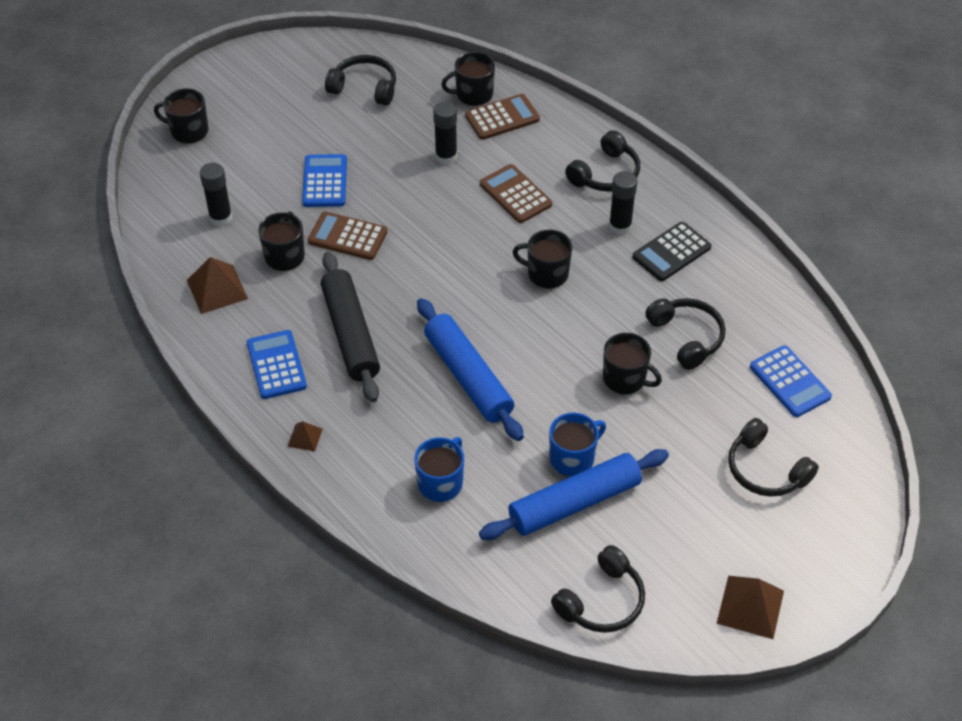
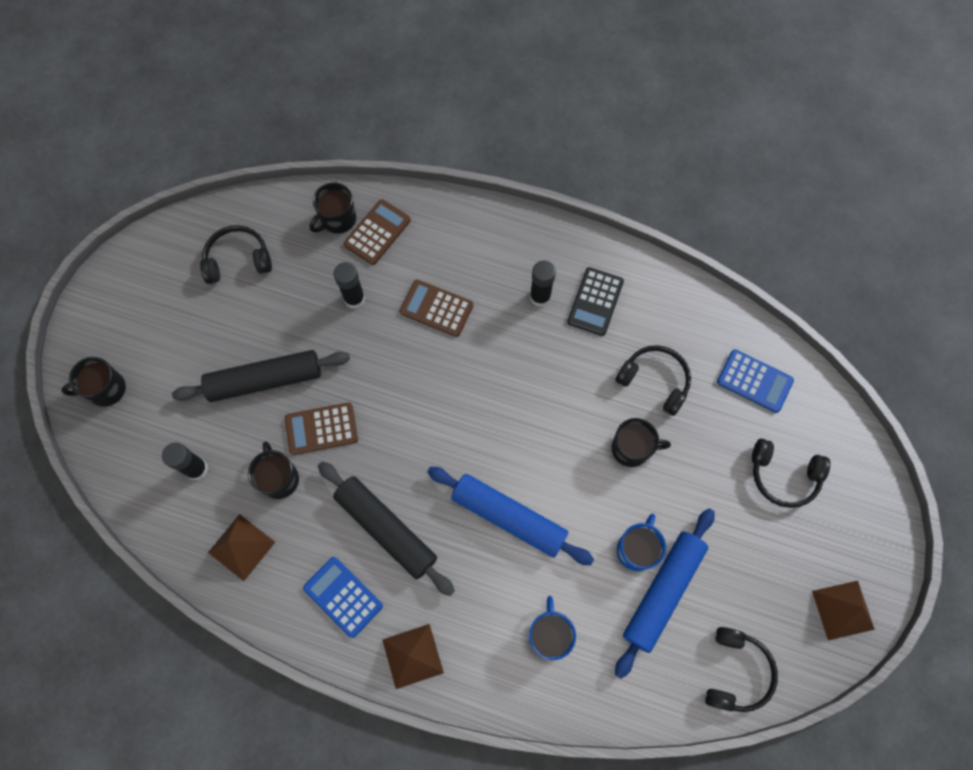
camera: 30 degrees left, 20 degrees up
brown pyramid [288,421,322,452] -> brown pyramid [382,624,444,689], size x1.86
blue calculator [302,154,347,207] -> black rolling pin [172,350,350,402]
black mug [513,230,572,289] -> none
black headphones [565,130,640,192] -> none

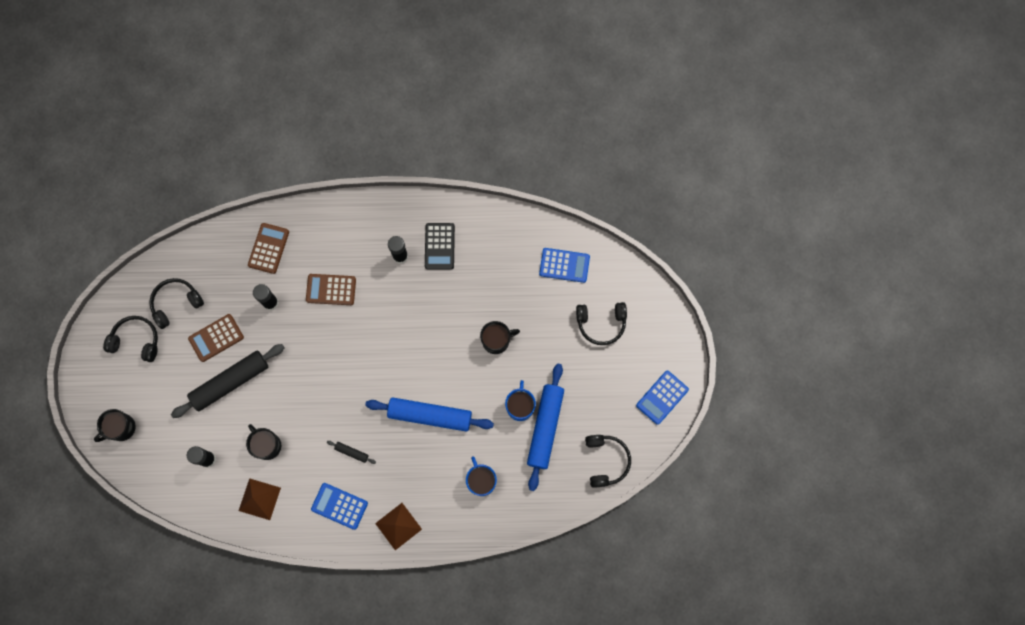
camera: 20 degrees left, 5 degrees up
brown calculator [285,403,358,455] -> brown calculator moved to [188,314,244,362]
black mug [310,183,356,234] -> none
black rolling pin [318,461,455,596] -> black rolling pin [327,441,376,464], size x0.41
black headphones [615,345,691,416] -> black headphones moved to [103,316,158,362]
brown pyramid [812,581,875,640] -> blue calculator [636,371,689,425]

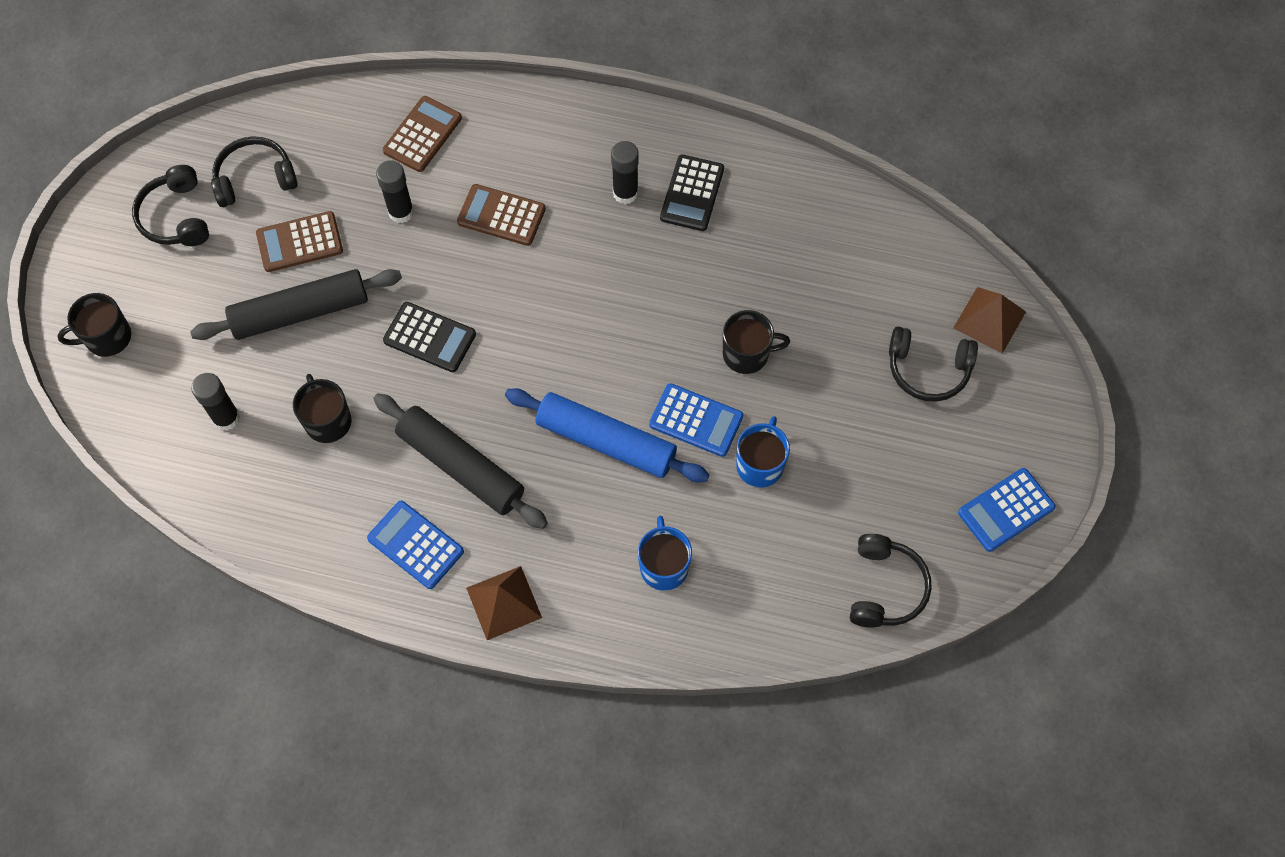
camera: 15 degrees right, 10 degrees down
black headphones [103,316,158,362] -> black headphones turned 135 degrees counterclockwise [132,165,209,246]
brown pyramid [239,478,281,520] -> brown pyramid moved to [953,287,1026,354]
black rolling pin [327,441,376,464] -> black rolling pin [373,393,548,529], size x2.42
blue rolling pin [527,364,564,491] -> none
blue calculator [539,248,590,283] -> blue calculator moved to [649,383,743,457]
none -> black calculator [383,302,476,372]

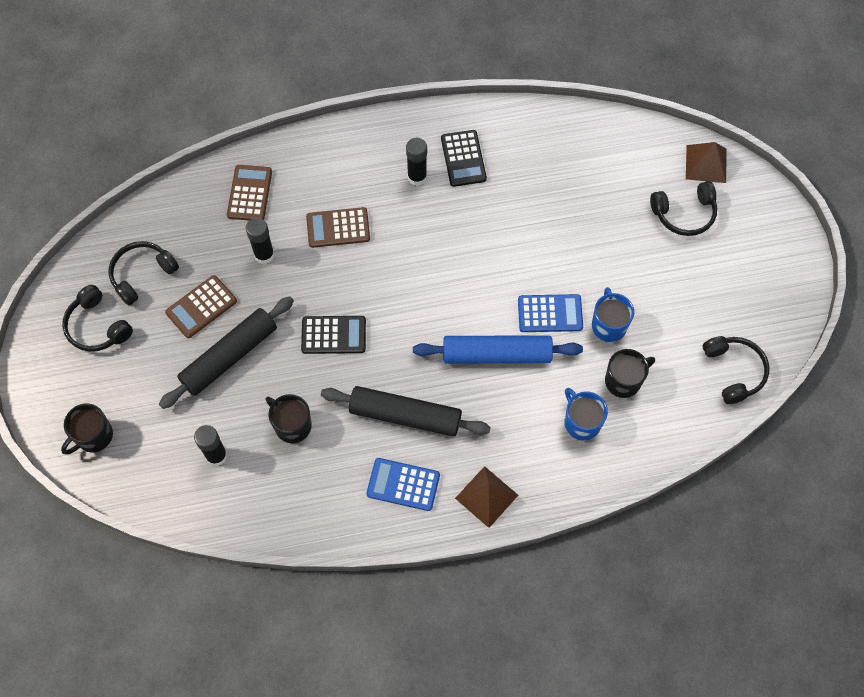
camera: 25 degrees left, 0 degrees up
black mug [723,310,790,374] -> black mug moved to [605,349,655,398]
blue calculator [958,468,1056,552] -> none

